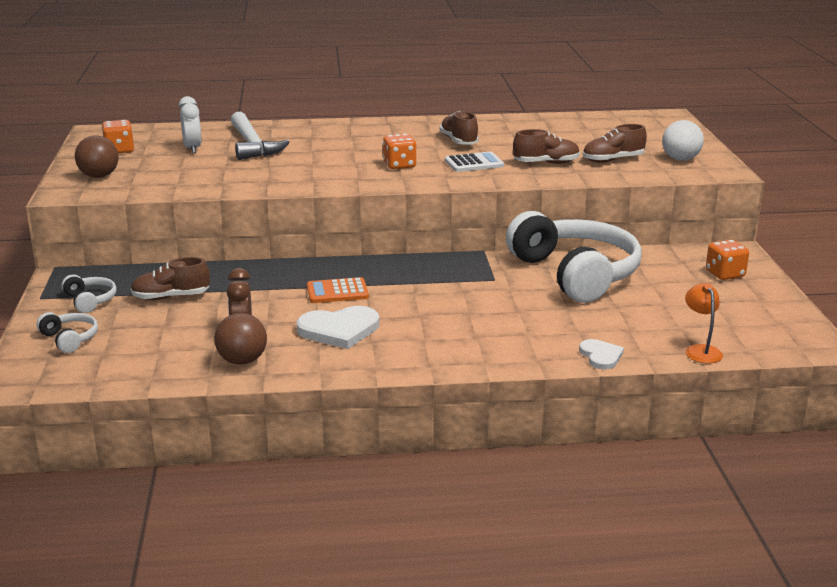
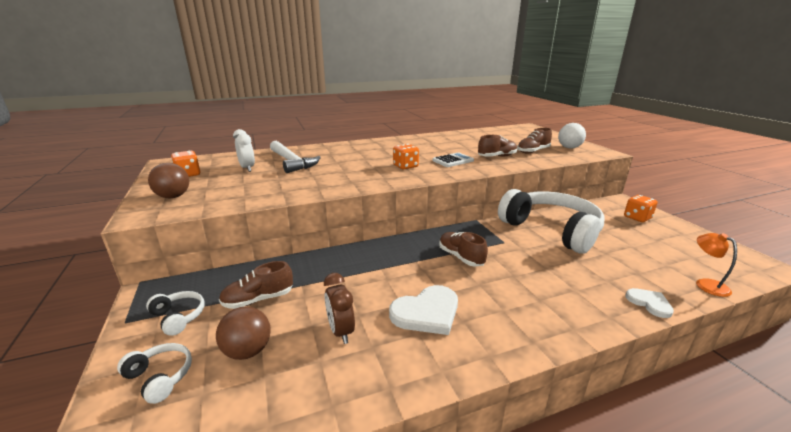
camera: 15 degrees left, 0 degrees up
brown ball [214,313,267,365] -> brown ball moved to [216,307,271,360]
orange calculator [307,277,369,303] -> none
brown shoe [439,111,479,145] -> brown shoe moved to [439,232,488,267]

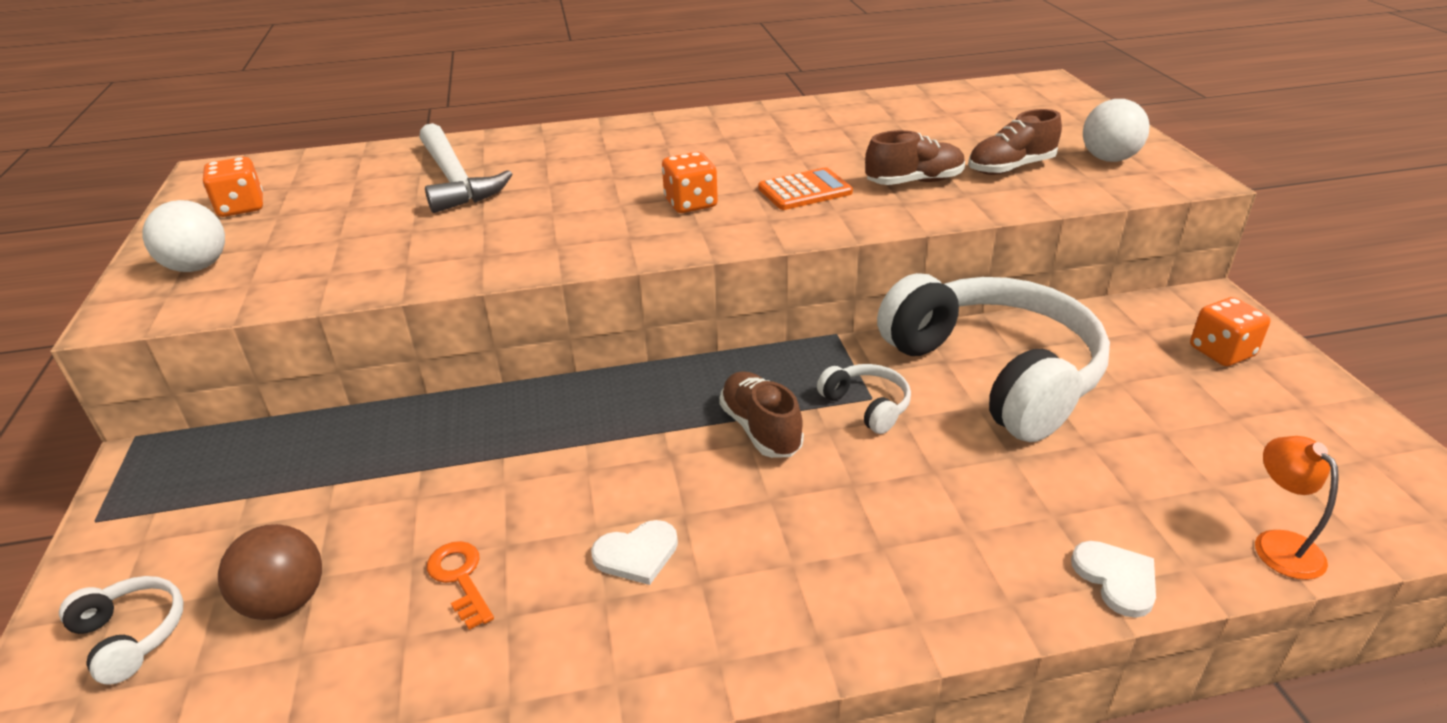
camera: 10 degrees right, 10 degrees up
white headphones [146,291,205,336] -> white headphones moved to [817,364,911,434]
brown ball [148,163,189,198] -> white ball [142,200,225,272]
brown shoe [219,261,293,309] -> none
white clock [233,129,255,172] -> none
brown clock [324,273,355,344] -> orange key [427,541,494,630]
white heart [389,285,458,335] -> white heart [591,520,678,585], size x0.59
white calculator [432,153,474,167] -> orange calculator [758,167,853,210]

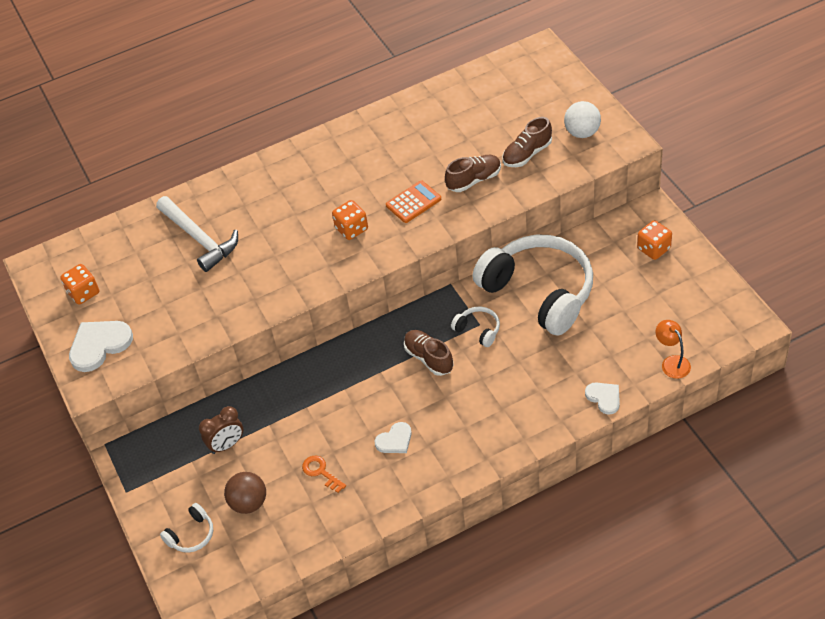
camera: 10 degrees left, 15 degrees up
white headphones [59,576,184,685] -> white headphones turned 105 degrees clockwise [160,503,213,553]
white ball [142,200,225,272] -> white heart [69,321,133,372]
none -> brown clock [199,406,243,454]

